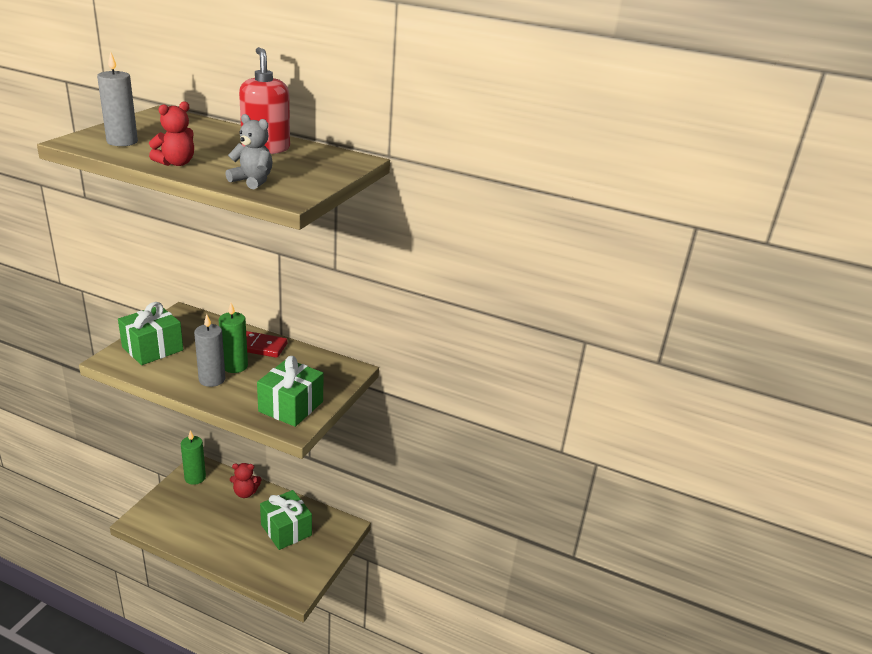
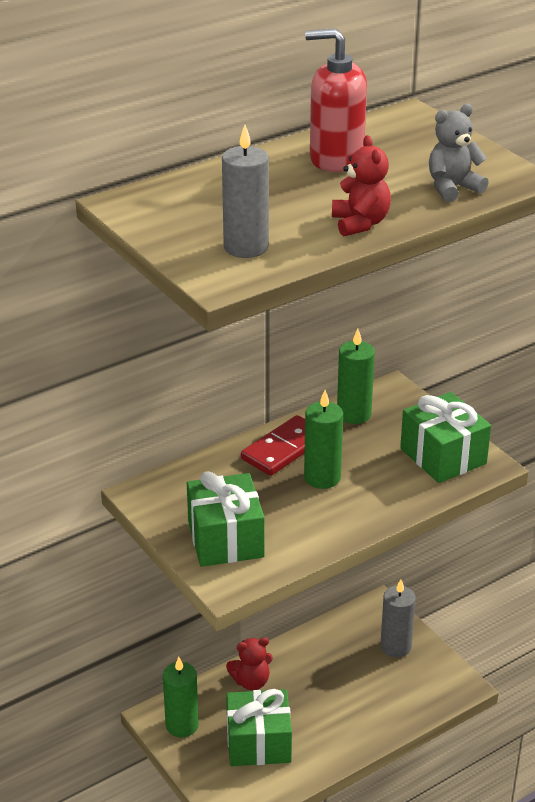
camera: 55 degrees left, 5 degrees up
grey candle [194,314,225,387] -> grey candle moved to [380,579,416,658]
red teddy bear [230,463,261,498] -> red teddy bear turned 45 degrees clockwise [226,637,273,690]
green gift [260,490,312,550] -> green gift moved to [226,689,292,766]
none -> green candle [337,329,375,424]

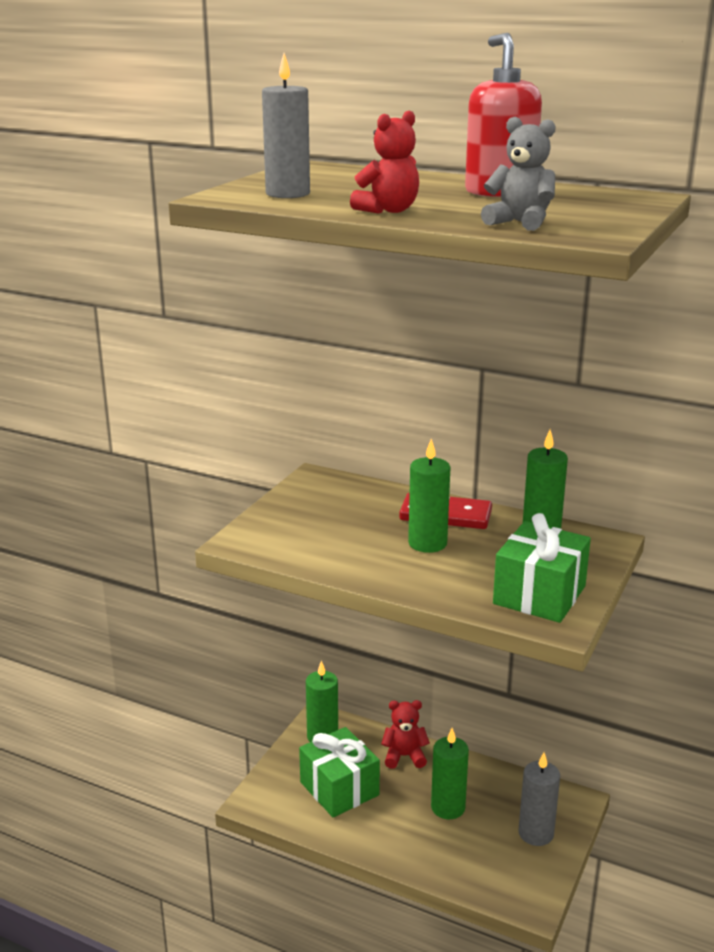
camera: 60 degrees right, 10 degrees down
green gift [187,471,265,567] -> none
red teddy bear [226,637,273,690] -> red teddy bear turned 135 degrees clockwise [381,700,430,769]
none -> green candle [431,728,469,819]

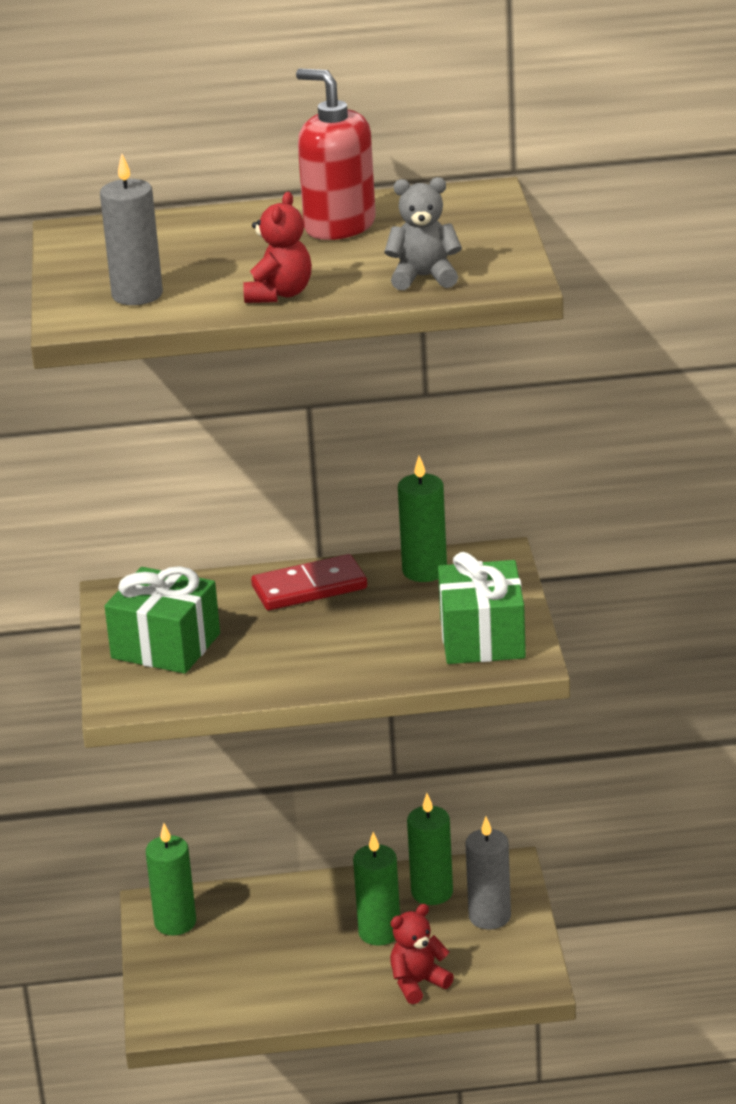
camera: 30 degrees left, 5 degrees up
green gift [299,727,380,817] -> green gift moved to [105,566,220,674]
red teddy bear [381,700,430,769] -> red teddy bear moved to [390,904,454,1004]
green candle [408,439,451,553] -> green candle moved to [407,793,453,905]

